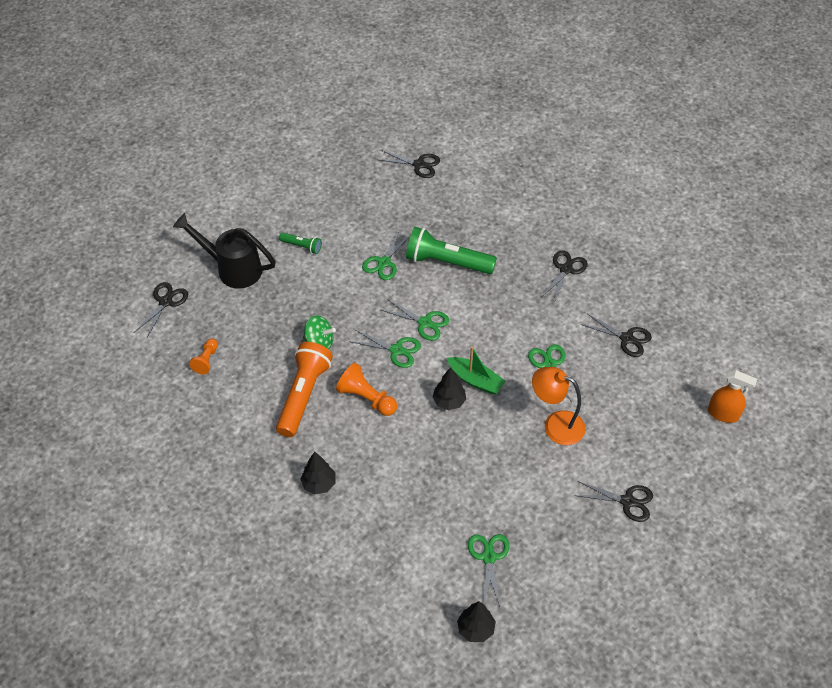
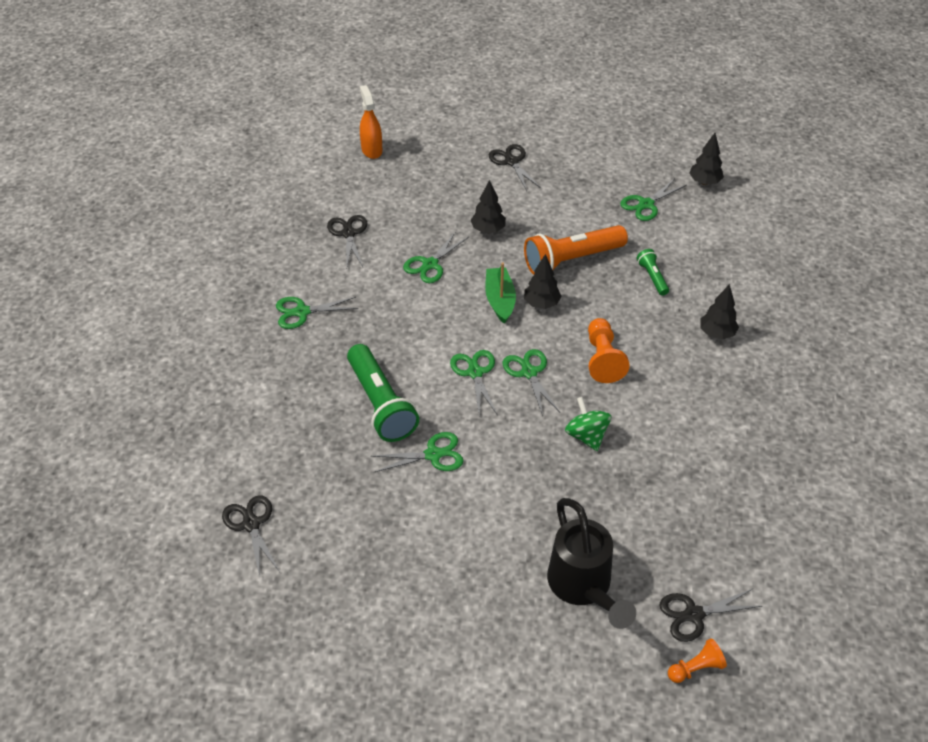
camera: 130 degrees left, 5 degrees down
orange pawn [189,339,218,375] -> orange pawn moved to [668,638,727,683]
orange flashlight [276,342,333,437] -> orange flashlight moved to [524,225,628,275]
green flashlight [279,233,322,254] -> green flashlight moved to [636,249,669,296]
orange lamp [532,367,585,445] -> black tree [471,180,506,233]
black scissors [541,250,588,302] -> green scissors [276,297,358,329]

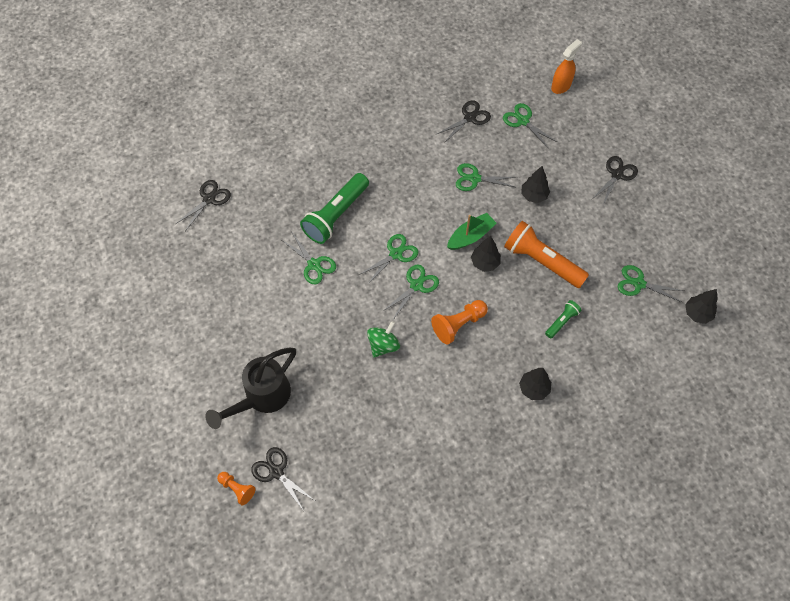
camera: 60 degrees right, 15 degrees up
green scissors [276,297,358,329] -> green scissors moved to [503,103,557,149]

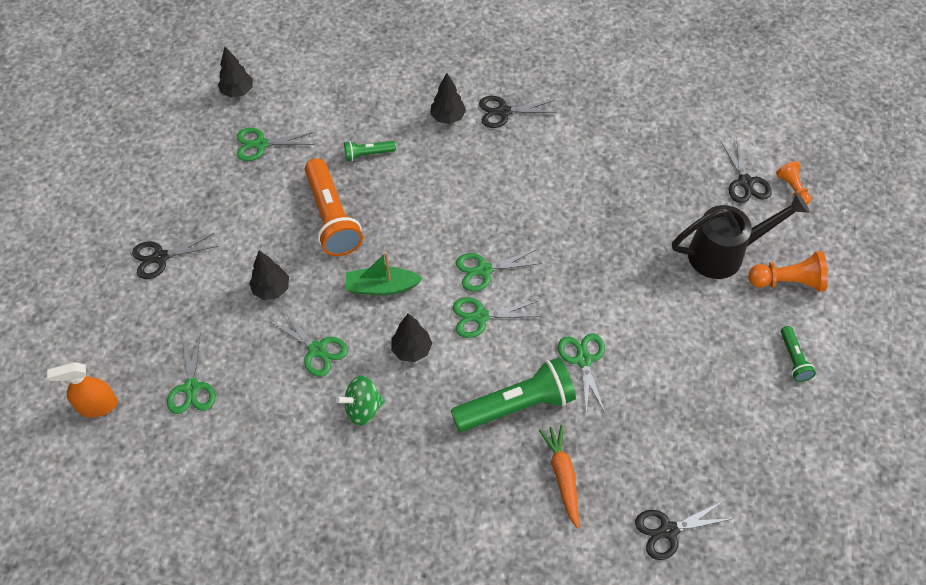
camera: 145 degrees left, 5 degrees down
green spinning top [367,321,400,358] -> green spinning top moved to [336,376,385,426]
orange pawn [431,300,488,344] -> orange pawn moved to [748,251,828,292]
black scissors [437,100,491,143] -> black scissors moved to [479,96,557,128]
black tree [471,236,501,272] -> black tree moved to [391,313,432,362]
green scissors [617,265,684,302] -> green scissors turned 120 degrees clockwise [237,128,315,161]
none -> orange carrot [539,425,579,528]
none -> green flashlight [781,326,816,382]

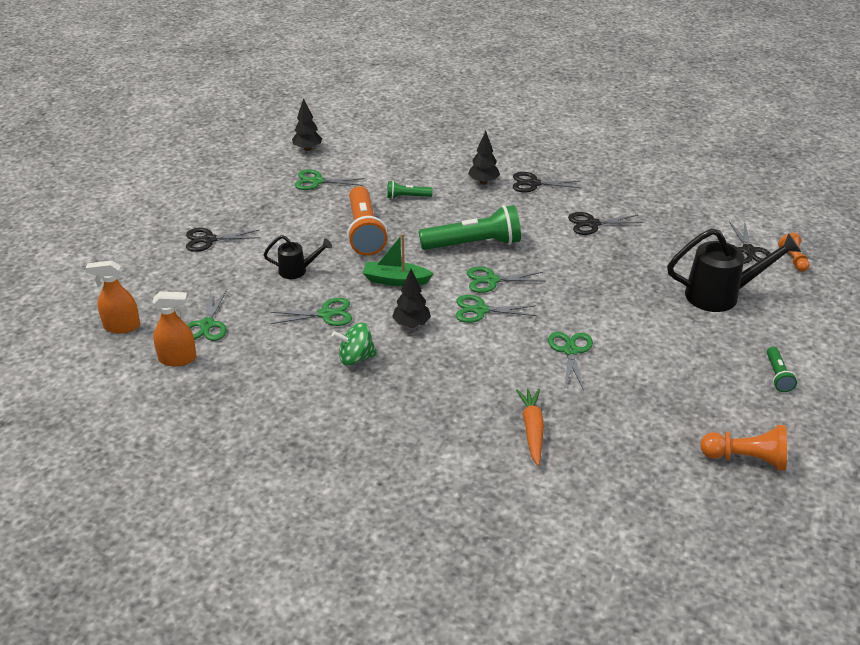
camera: 10 degrees right, 20 degrees down
black tree [249,251,289,300] -> black watering can [264,235,332,279]
green scissors [269,309,348,377] -> green scissors turned 60 degrees counterclockwise [270,298,352,326]
green flashlight [451,357,576,432] -> green flashlight moved to [419,205,521,250]
black scissors [635,500,734,560] -> black scissors moved to [568,212,643,235]
orange pawn [748,251,828,292] -> orange pawn moved to [700,425,787,471]
none -> orange spray bottle [153,291,197,366]

